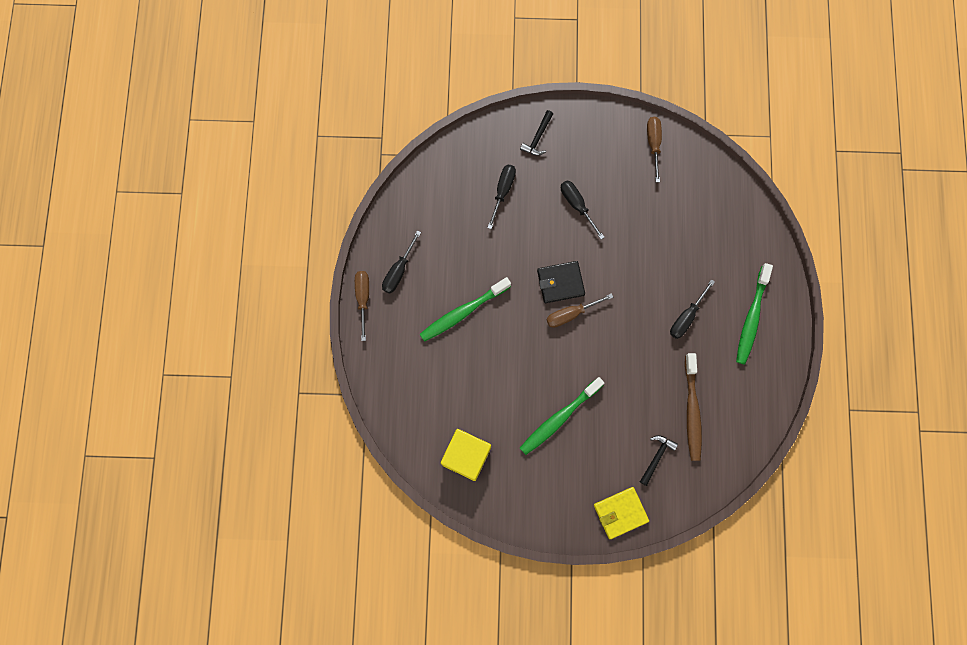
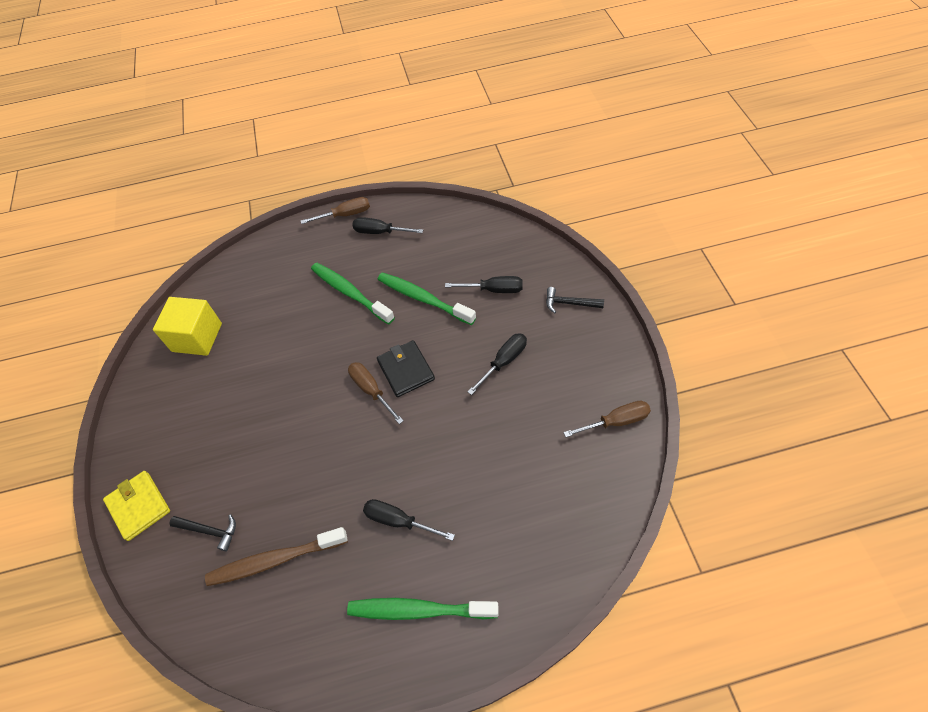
camera: 80 degrees right, 20 degrees down
green toothbrush [520,377,604,455] -> green toothbrush moved to [377,272,476,325]

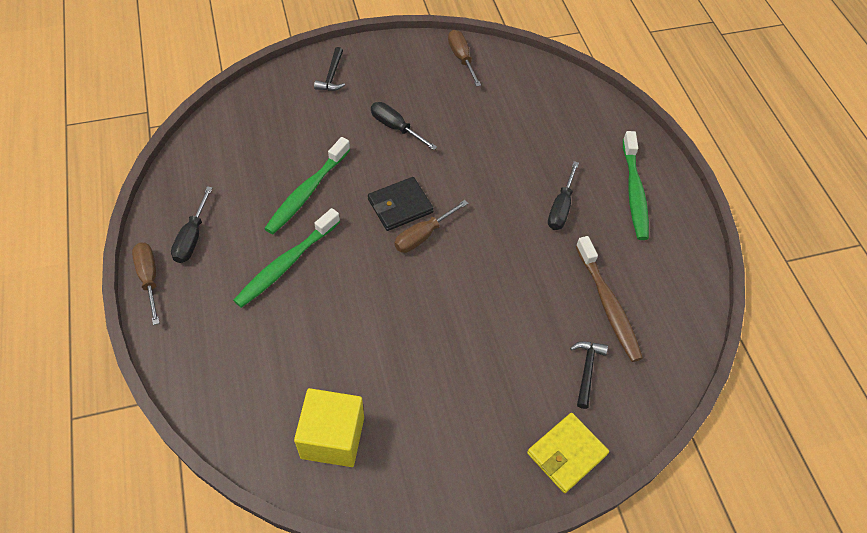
camera: 100 degrees left, 0 degrees up
black screwdriver [445,276,523,293] -> none

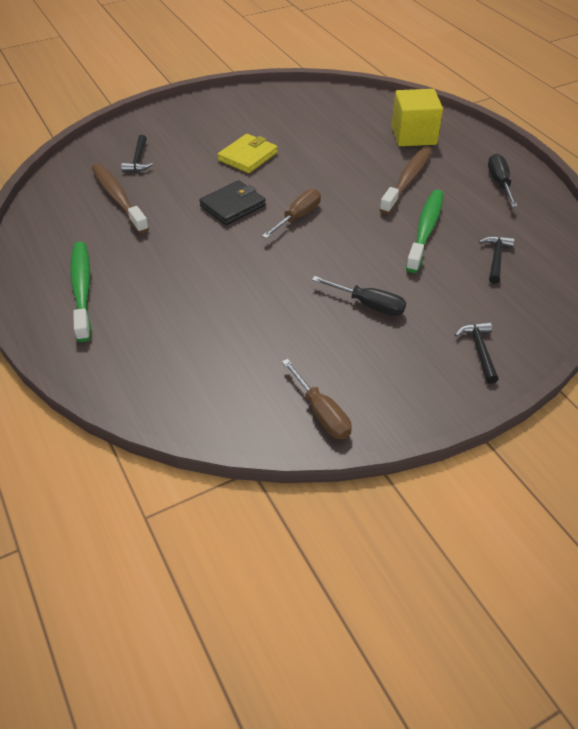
camera: 170 degrees right, 10 degrees down
brown screwdriver [132,242,160,325] -> none
green toothbrush [233,208,340,308] -> brown toothbrush [379,146,433,214]
yellow cube [294,388,364,467] -> yellow cube moved to [392,89,443,146]
black wallet [368,177,434,231] -> black wallet moved to [199,180,266,225]
yellow wallet [527,413,609,493] -> yellow wallet moved to [218,134,278,173]
black screwdriver [548,161,579,230] -> none
none -> black hammer [479,236,515,284]

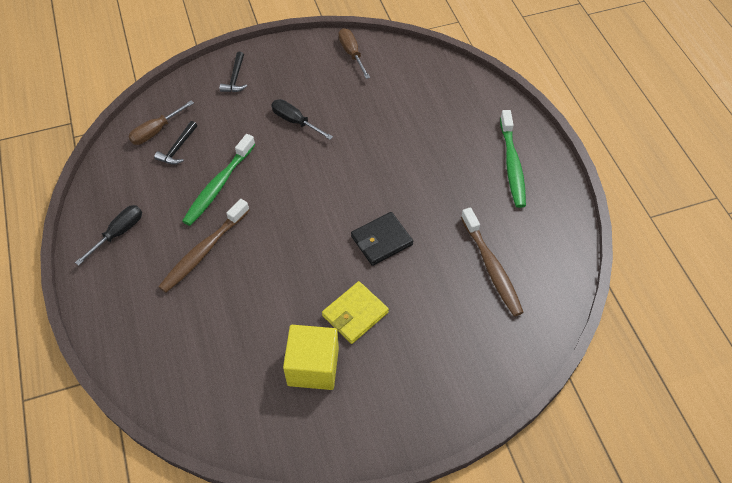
camera: 170 degrees left, 10 degrees up
black hammer [121,135,153,172] -> none
brown screwdriver [262,189,321,239] -> brown screwdriver moved to [128,100,194,145]
yellow cube [392,89,443,146] -> yellow cube moved to [283,325,339,390]
black screwdriver [488,154,518,207] -> black screwdriver turned 150 degrees counterclockwise [75,205,142,266]

